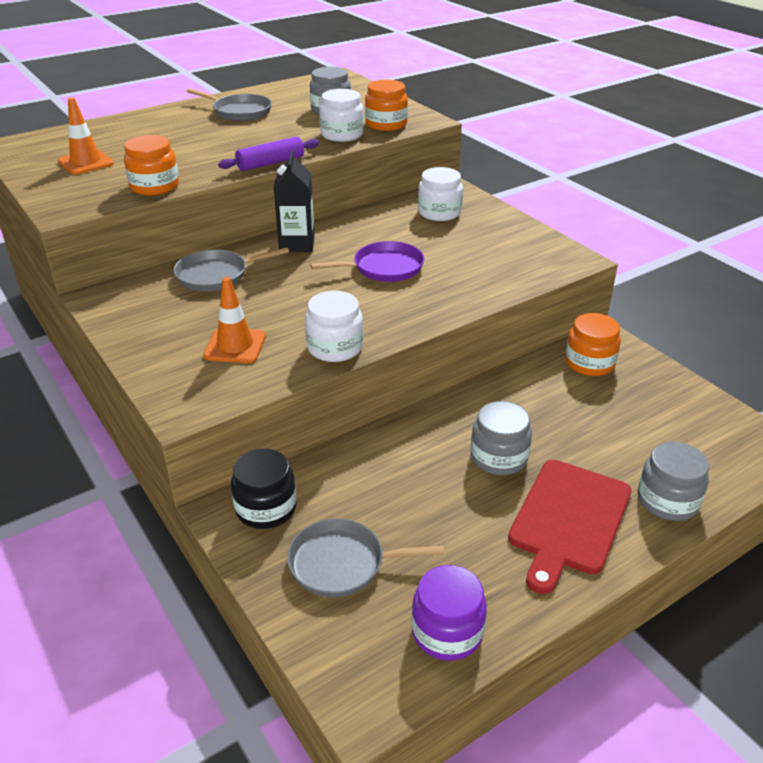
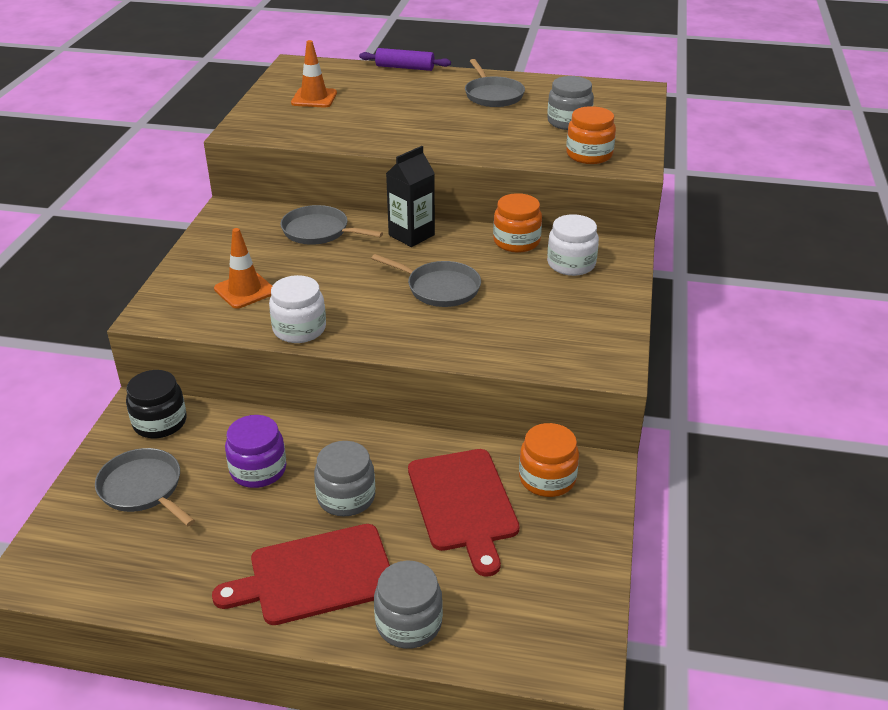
camera: 45 degrees right, 0 degrees up
orange jar [124,135,179,196] -> orange jar moved to [493,193,542,253]
purple rolling pin [218,136,319,171] -> purple rolling pin moved to [359,48,451,71]
purple pan [310,241,424,282] -> grey pan [371,254,481,307]
white jar [319,89,364,142] -> none
purple jar [412,565,487,661] -> purple jar moved to [225,415,287,488]
none -> red cutting board [408,449,520,576]

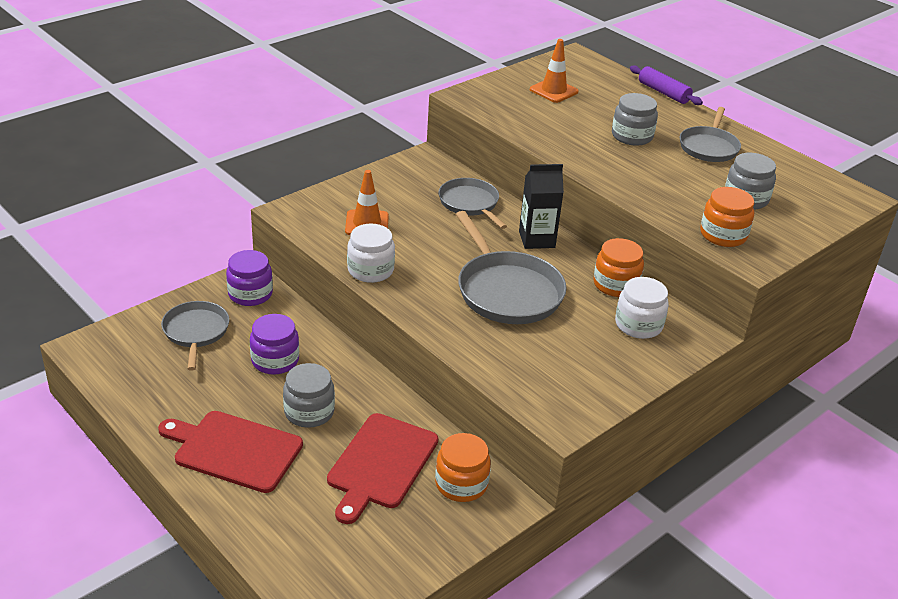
camera: 35 degrees right, 0 degrees up
black jar [126,370,186,438] -> purple jar [226,250,273,306]
grey pan [371,254,481,307] -> grey pan [455,211,567,324], size x1.58
grey jar [374,560,443,649] -> grey jar moved to [612,93,658,146]

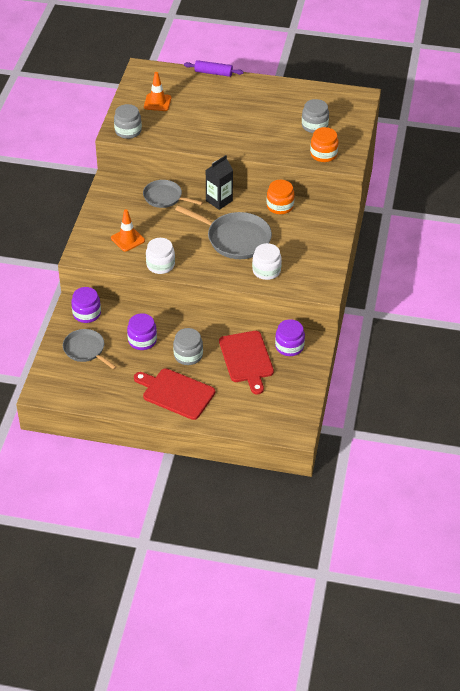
camera: 35 degrees left, 10 degrees up
red cutting board [158,411,303,493] -> red cutting board turned 45 degrees clockwise [134,369,215,420]
orange jar [435,433,491,502] -> purple jar [275,319,305,356]
grey jar [612,93,658,146] -> grey jar moved to [114,104,142,139]
white jar [615,277,669,339] -> white jar moved to [252,243,282,280]
grey pan [680,107,741,162] -> none

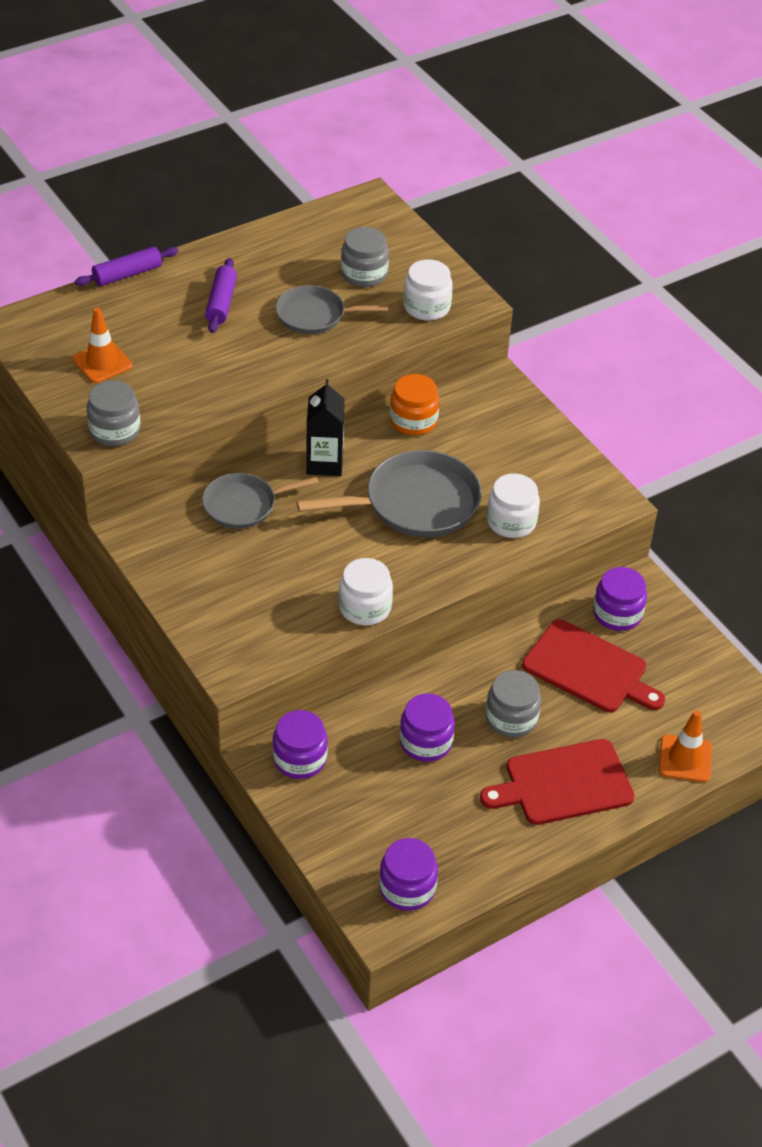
camera: 45 degrees left, 0 degrees up
grey pan [63,329,117,370] -> grey pan moved to [275,285,389,334]
orange traffic cone [111,209,145,252] -> orange traffic cone moved to [659,710,712,782]
orange jar [310,127,339,162] -> white jar [404,259,453,321]
none -> purple rolling pin [205,258,237,333]
none -> purple jar [379,838,438,911]

